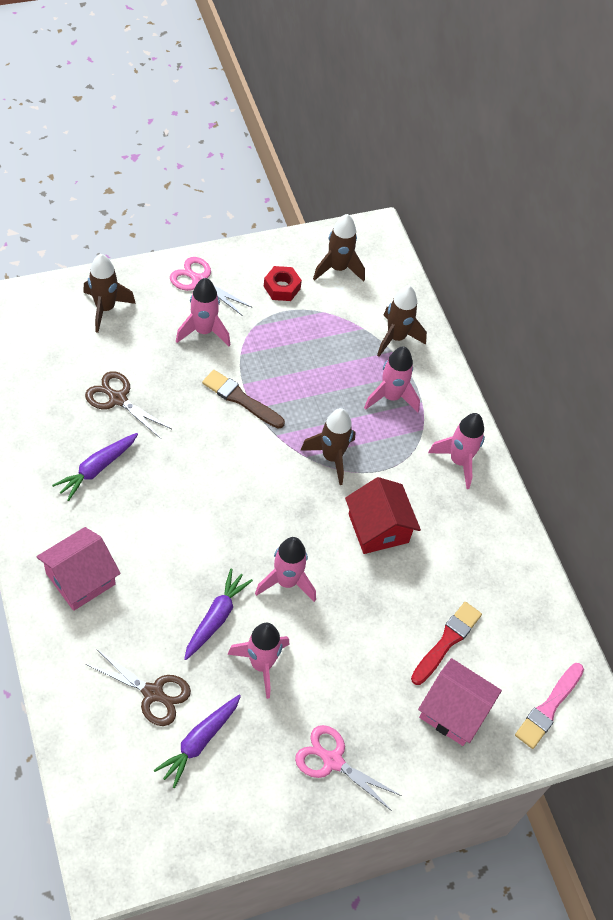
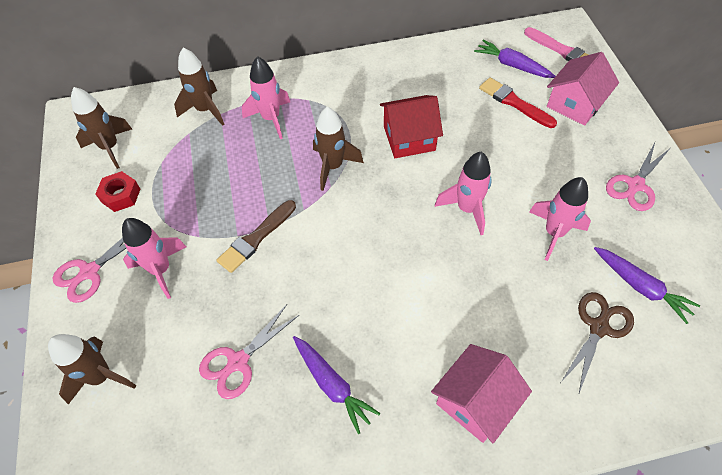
camera: 75 degrees left, 0 degrees up
pink house [36,527,121,611] -> pink house turned 75 degrees clockwise [431,344,532,443]
brown scissors [85,371,172,439] -> pink scissors [199,304,299,399]
purple carrot [184,568,253,660] -> purple carrot moved to [474,40,555,78]
pink rocket [428,413,485,489] -> none

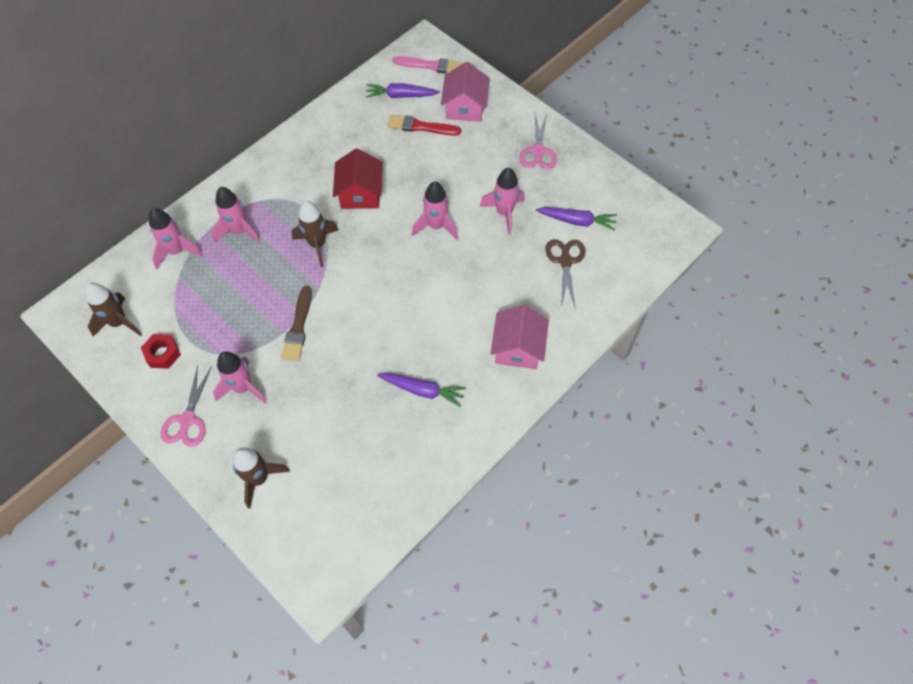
camera: 35 degrees left, 5 degrees up
brown rocket [174,47,224,126] -> pink rocket [149,208,203,269]
pink scissors [199,304,299,399] -> none
red house [380,95,443,158] -> red house turned 45 degrees counterclockwise [333,148,383,209]

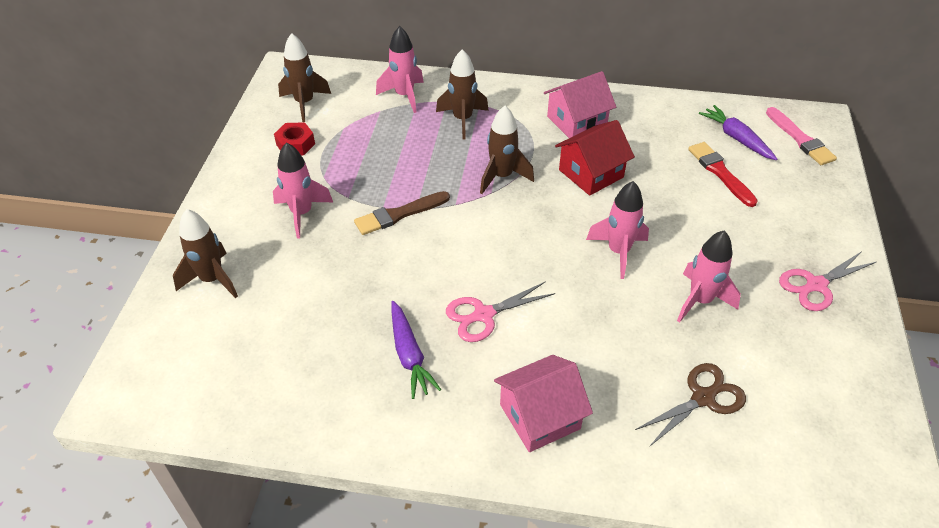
camera: 55 degrees right, 15 degrees down
pink scissors [161,365,212,447] -> pink scissors moved to [446,281,555,342]
pink rocket [212,187,261,244] -> brown rocket [436,49,489,139]
pink house [441,62,489,122] -> pink house moved to [544,71,616,138]
purple carrot [536,207,617,231] -> none

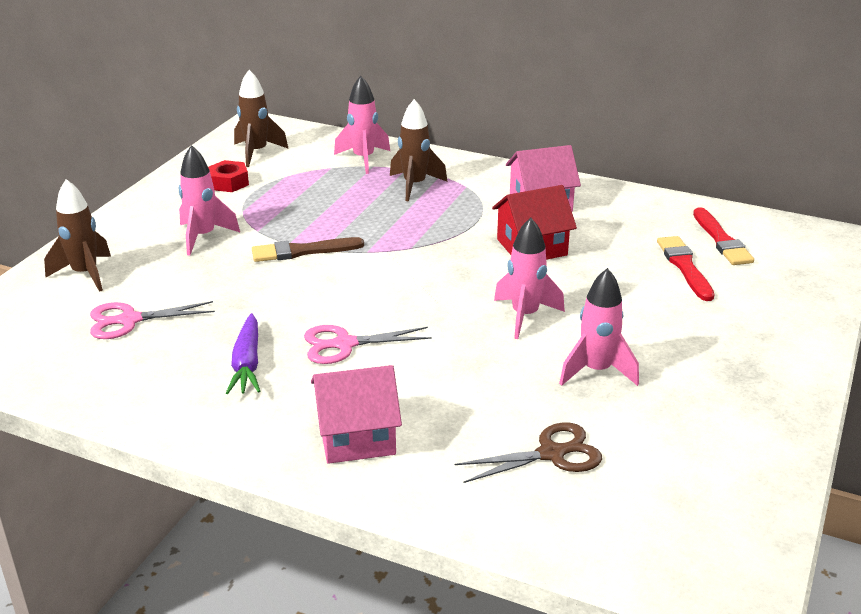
camera: 15 degrees right, 15 degrees down
brown rocket [480,106,534,194] -> none
purple carrot [699,105,777,160] -> red brush [693,207,754,265]
pink brush [766,107,837,165] -> none
pink scissors [779,251,876,311] -> pink scissors moved to [90,301,215,339]

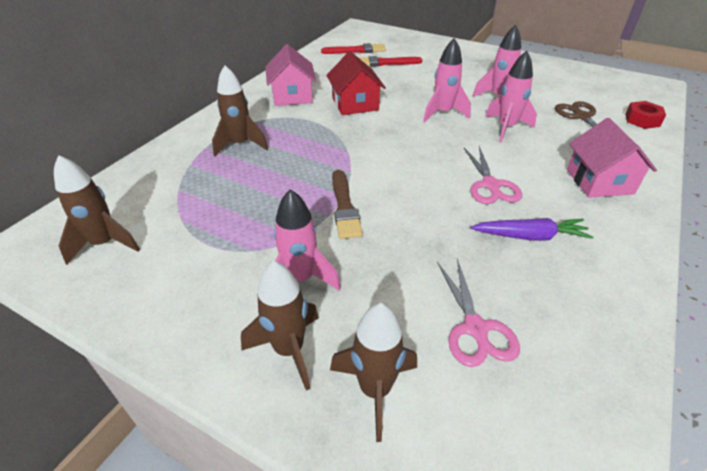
camera: 85 degrees left, 10 degrees up
red nut [208,160,249,192] -> red nut moved to [625,101,666,129]
pink rocket [334,76,390,174] -> pink rocket moved to [485,51,537,142]
none -> brown rocket [241,261,319,391]

